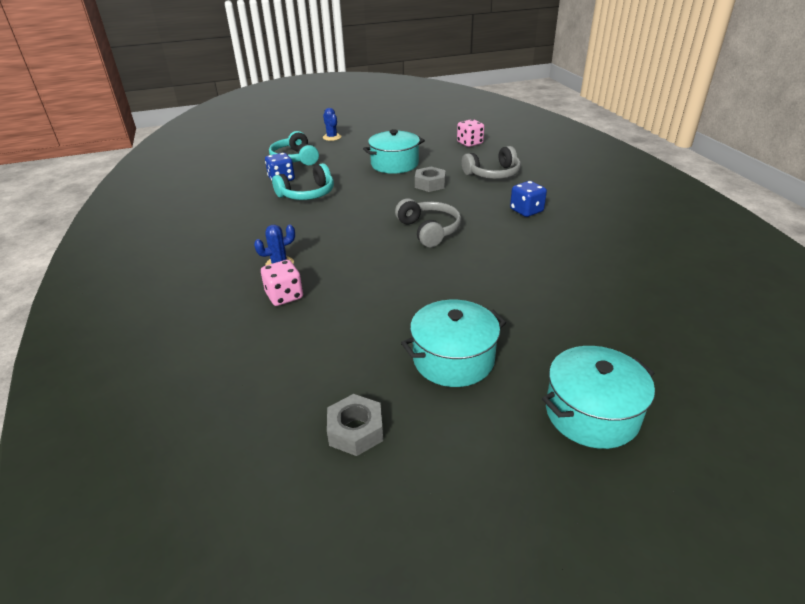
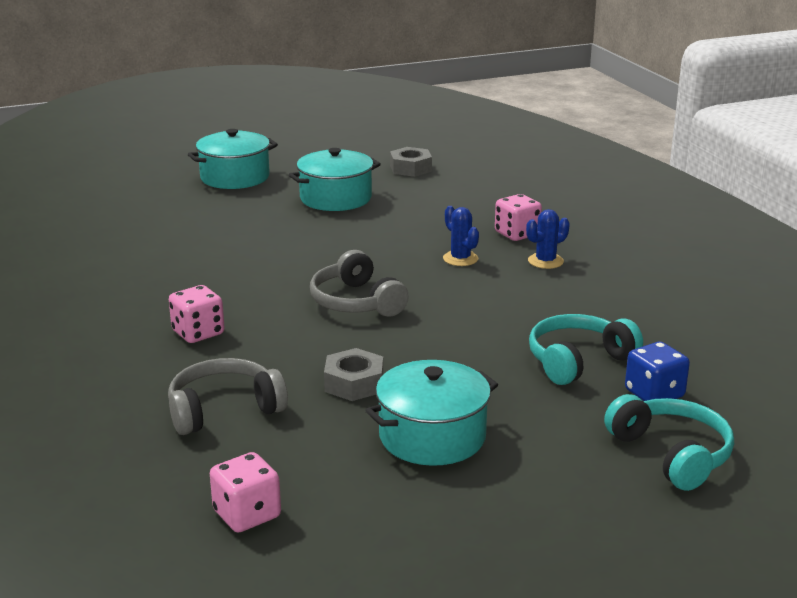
camera: 175 degrees right, 10 degrees down
blue cactus [323,108,341,141] -> blue cactus moved to [443,206,479,266]
blue dice [510,181,547,217] -> pink dice [169,285,225,343]

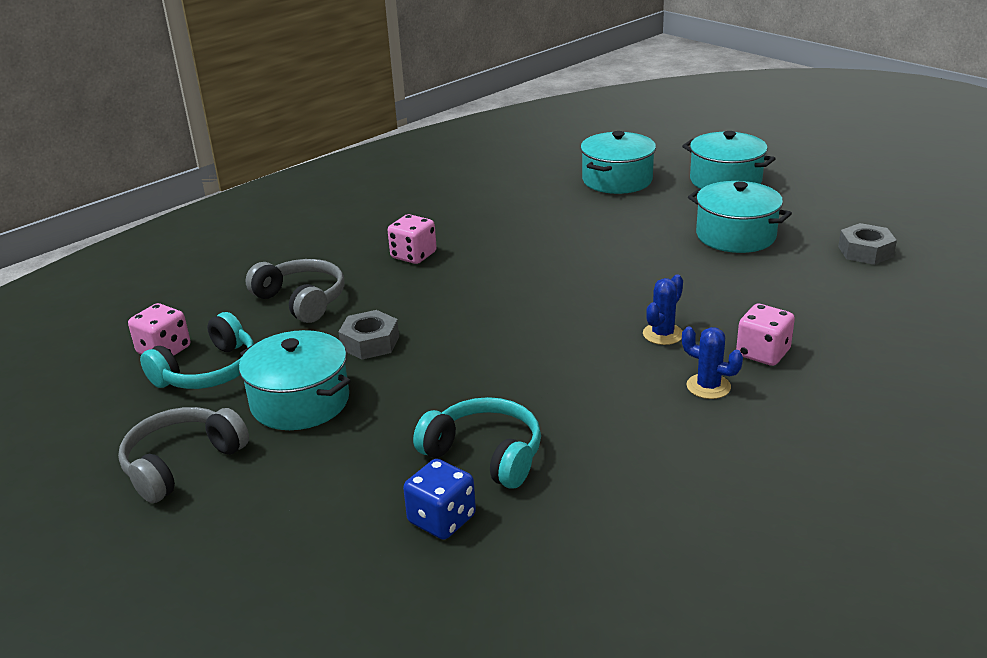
camera: 70 degrees right, 5 degrees up
grey headphones [310,250,409,317] -> grey headphones moved to [118,407,249,503]
turquoise headphones [604,394,734,491] -> turquoise headphones moved to [140,312,254,389]
none -> turquoise pot [580,131,656,194]

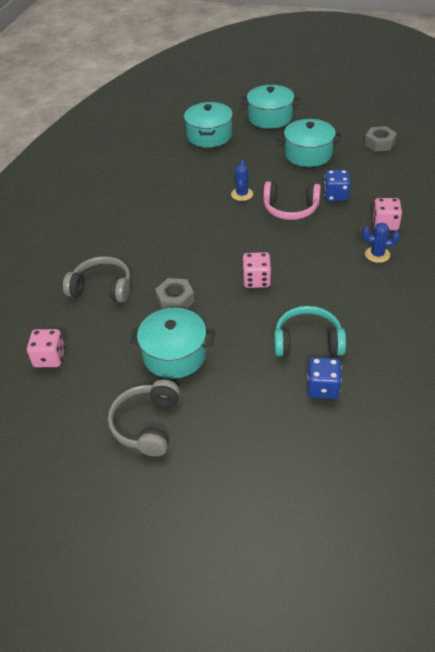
camera: 30 degrees left, 15 degrees up
turquoise headphones [140,312,254,389] -> none
pink dice [388,214,437,264] -> pink dice moved to [242,252,271,288]
blue cactus [643,274,683,345] -> blue cactus moved to [231,160,253,201]
none -> pink headphones [263,181,321,220]
none -> blue dice [324,170,351,201]

